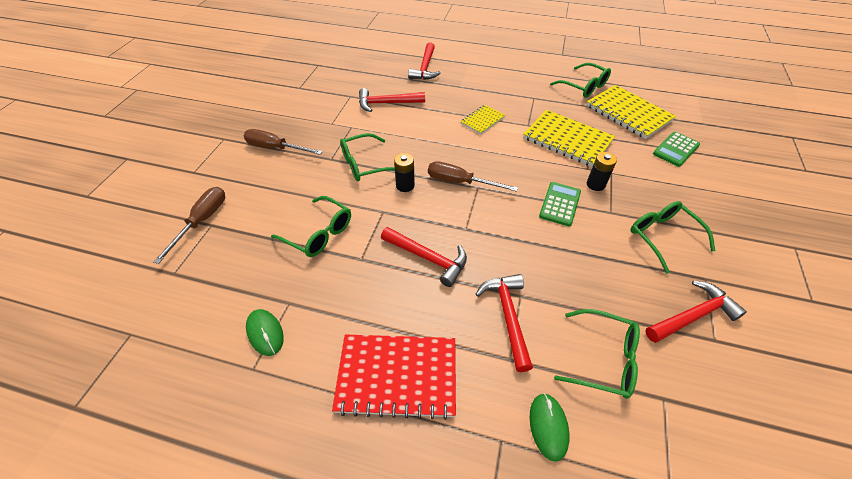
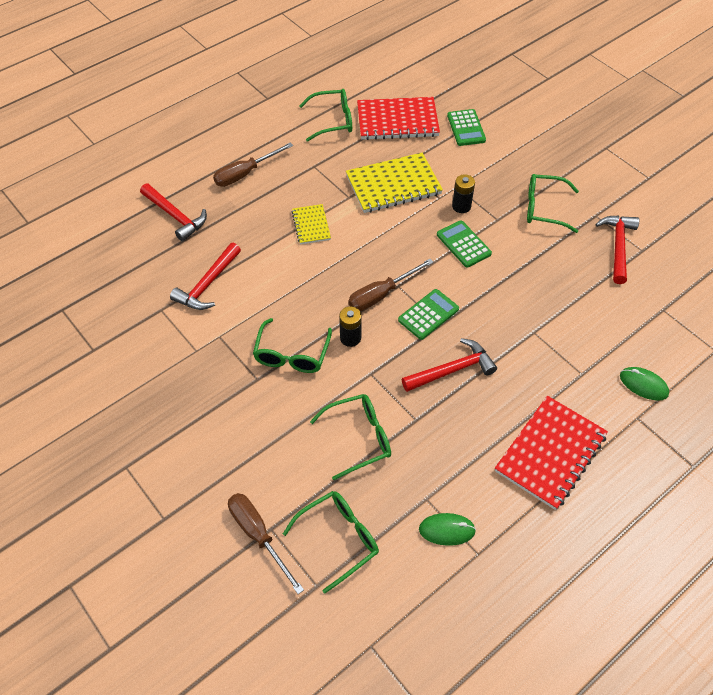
camera: 55 degrees left, 5 degrees up
brown screwdriver [244,129,323,155] -> brown screwdriver moved to [213,142,293,187]
red hammer [476,274,533,372] -> none
green glasses [554,309,640,399] -> green glasses moved to [283,491,379,593]
yellow notebook [586,85,676,139] -> red notebook [357,97,440,140]
none -> green calculator [398,289,459,340]

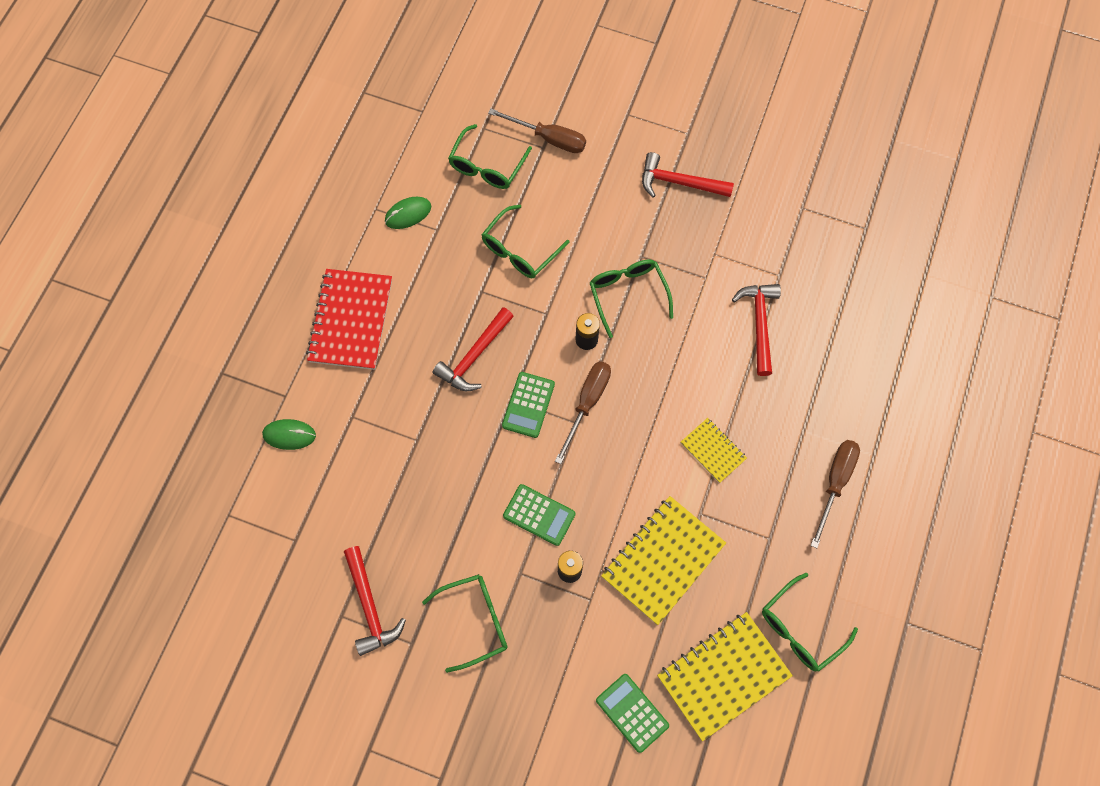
camera: 150 degrees right, 15 degrees up
red hammer [140,184,207,242] -> red hammer moved to [642,152,734,198]
red notebook [357,97,440,140] -> yellow notebook [657,612,793,741]

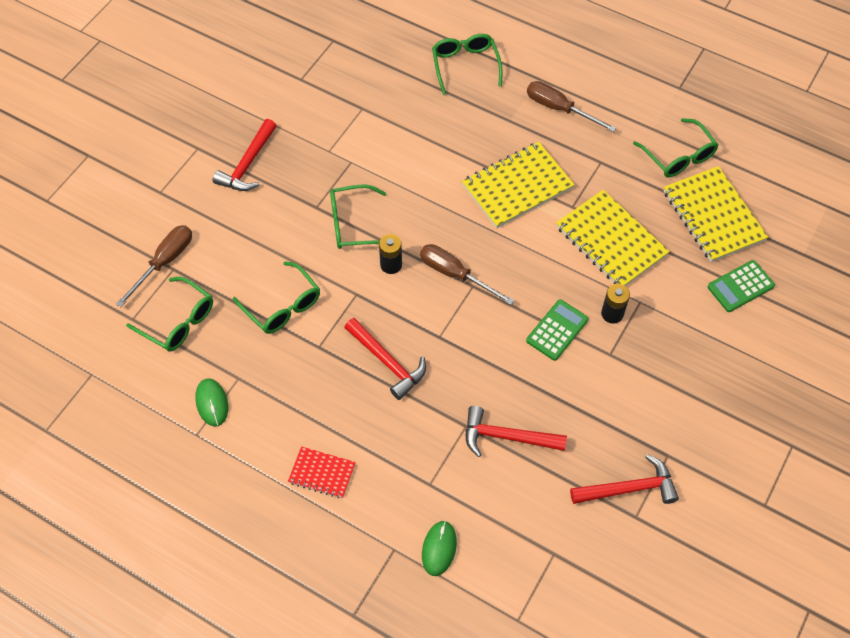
camera: 80 degrees left, 10 degrees down
red notebook [306,269,392,370] -> red notebook [288,446,356,498], size x0.54
green glasses [422,574,507,673] -> green glasses moved to [432,34,503,95]
green calculator [502,372,555,438] -> none
yellow notebook [681,418,747,483] -> yellow notebook [462,142,575,228], size x1.85
red hammer [732,284,781,376] -> red hammer moved to [466,406,567,457]

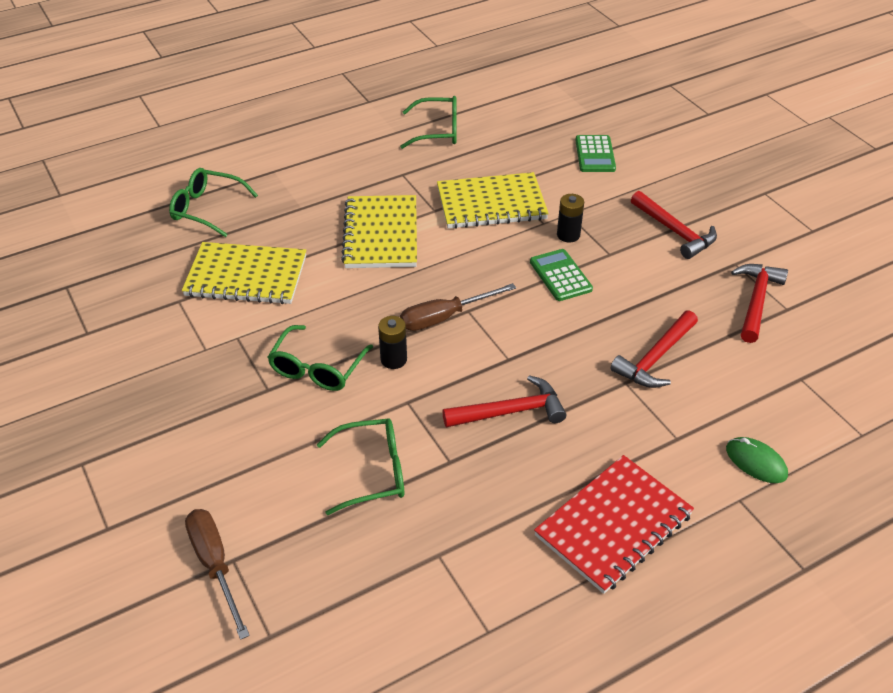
camera: 60 degrees left, 15 degrees down
green glasses [126,277,213,351] -> none
green mouse [195,378,228,427] -> none
red hammer [213,119,277,191] -> red hammer moved to [631,191,717,259]
red notebook [288,446,356,498] -> red notebook [534,455,694,594], size x1.85
brown screwdriver [527,81,616,132] -> none
yellow notebook [664,166,768,262] -> yellow notebook moved to [182,242,307,304]

